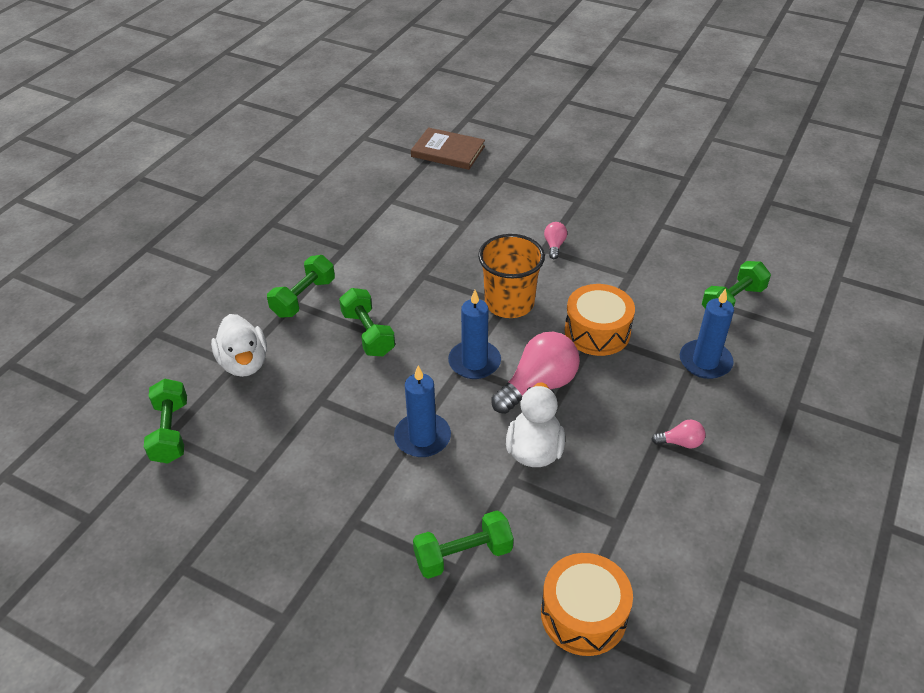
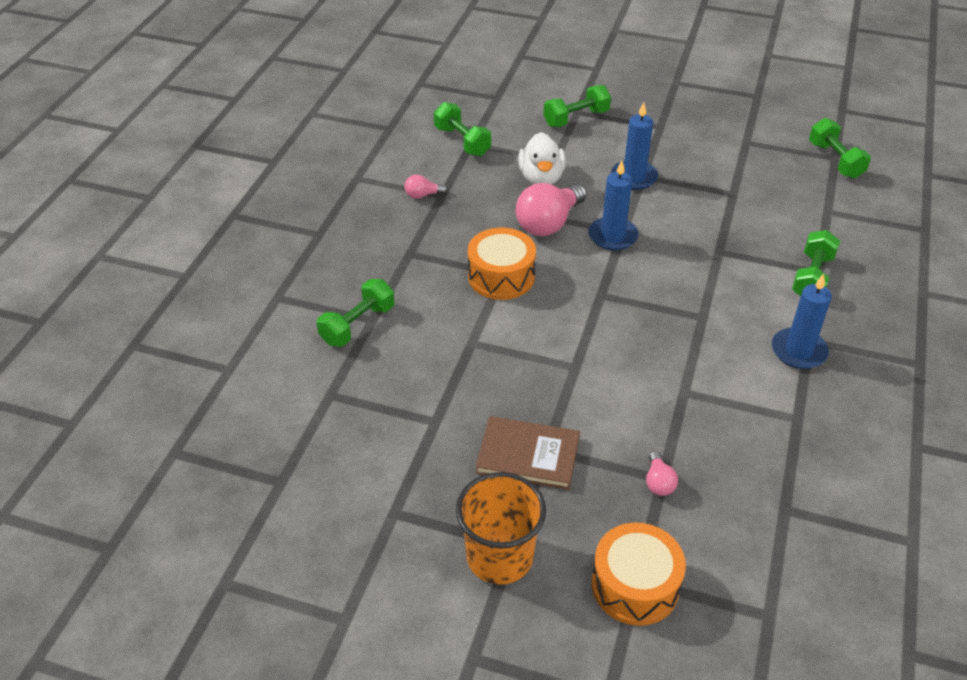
camera: 170 degrees right, 0 degrees up
white duck [211,314,267,377] -> none
green dumbbell [339,288,395,356] -> green dumbbell moved to [434,102,491,156]
brown book [411,127,485,170] -> brown book moved to [476,416,580,490]
orange cup [478,234,545,318] -> orange cup moved to [456,472,546,585]
orange drum [541,553,633,656] -> orange drum moved to [592,523,686,626]
pink light bulb [544,222,567,259] -> pink light bulb moved to [646,451,678,496]
blue candle [680,289,734,379] -> blue candle moved to [772,274,832,369]

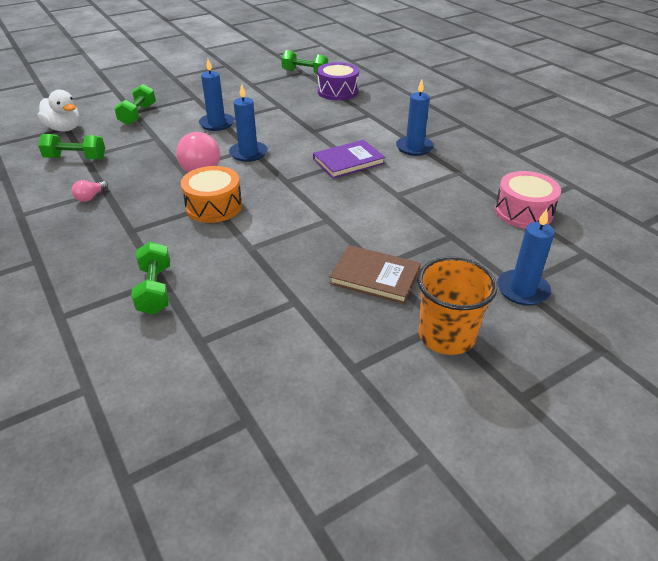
camera: 50 degrees left, 5 degrees down
brown book [476,416,580,490] -> brown book turned 60 degrees clockwise [329,245,421,304]
white duck [518,132,566,185] -> white duck moved to [38,90,80,132]
orange drum [592,523,686,626] -> blue candle [497,209,555,306]
pink light bulb [646,451,678,496] -> none
green dumbbell [792,230,840,296] -> none
none -> purple book [313,140,385,178]
none -> purple drum [317,62,359,100]
none -> pink drum [495,171,561,229]

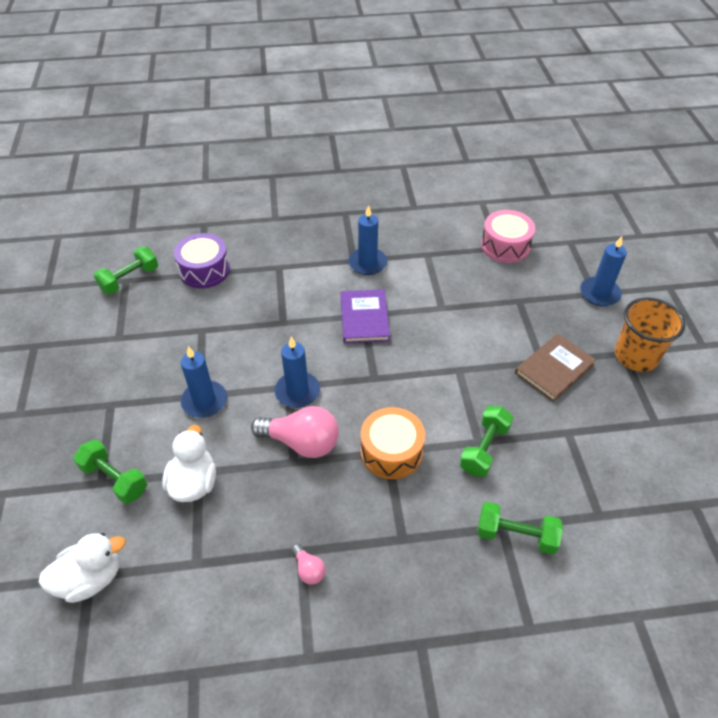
camera: 65 degrees left, 10 degrees up
green dumbbell [38,134,105,159] -> green dumbbell moved to [459,406,514,477]
none -> white duck [162,425,216,502]

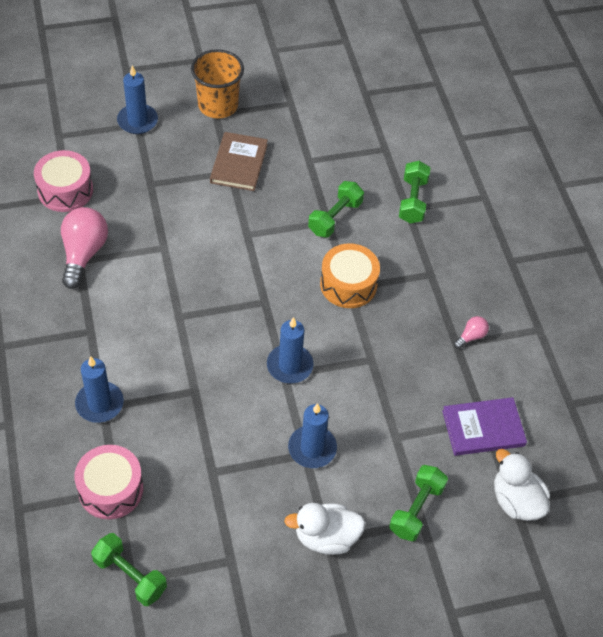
camera: 100 degrees left, 5 degrees up
white duck [162,425,216,502] -> white duck moved to [284,503,365,555]
purple drum [174,233,230,288] -> pink drum [75,445,143,520]
pink light bulb [251,406,339,458] -> pink light bulb moved to [61,207,108,289]
purple book [341,289,390,343] -> purple book moved to [442,397,527,456]
blue candle [348,205,387,275] -> blue candle moved to [75,356,124,423]
green dumbbell [459,406,514,477] -> green dumbbell turned 75 degrees counterclockwise [308,181,364,238]
brown book [515,334,596,402] -> brown book turned 60 degrees clockwise [210,132,268,191]

